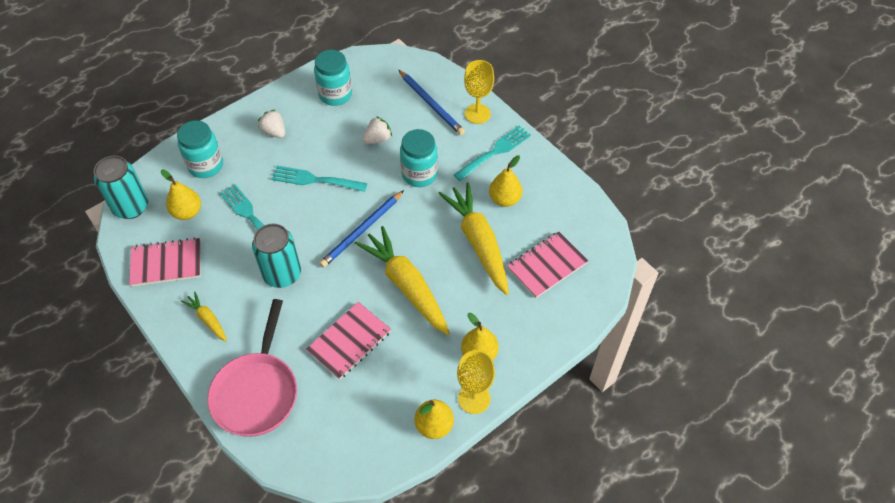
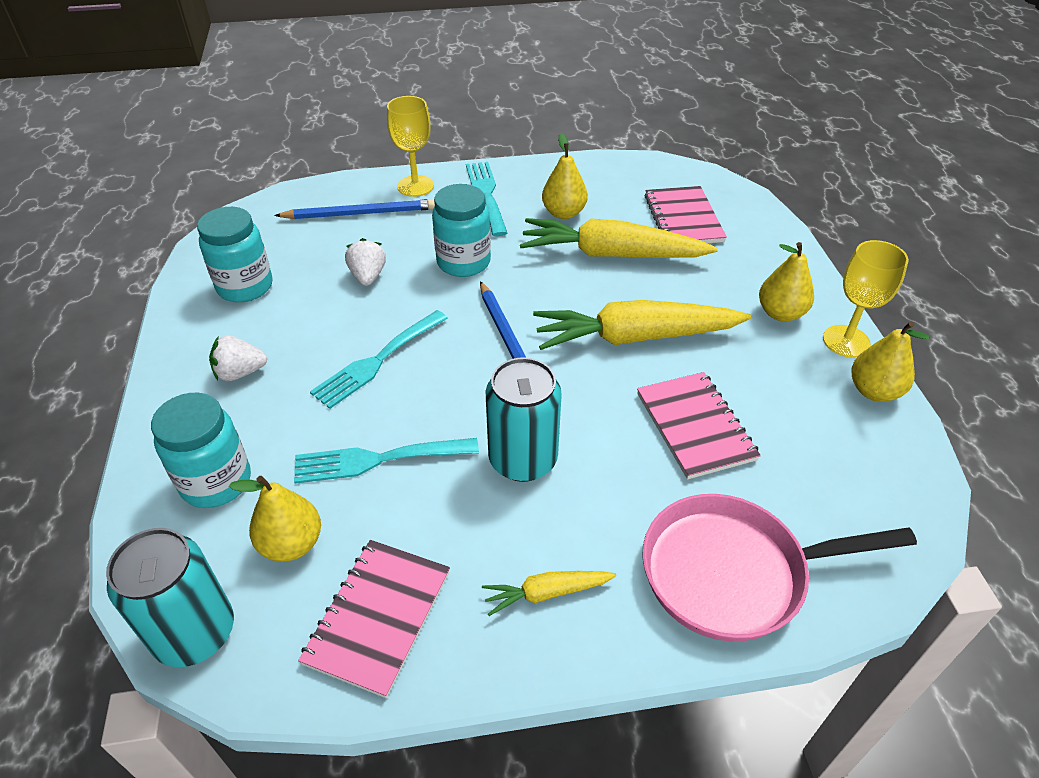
camera: 60 degrees left, 10 degrees down
pink pan [207,299,297,437] -> pink pan turned 135 degrees clockwise [642,494,917,642]

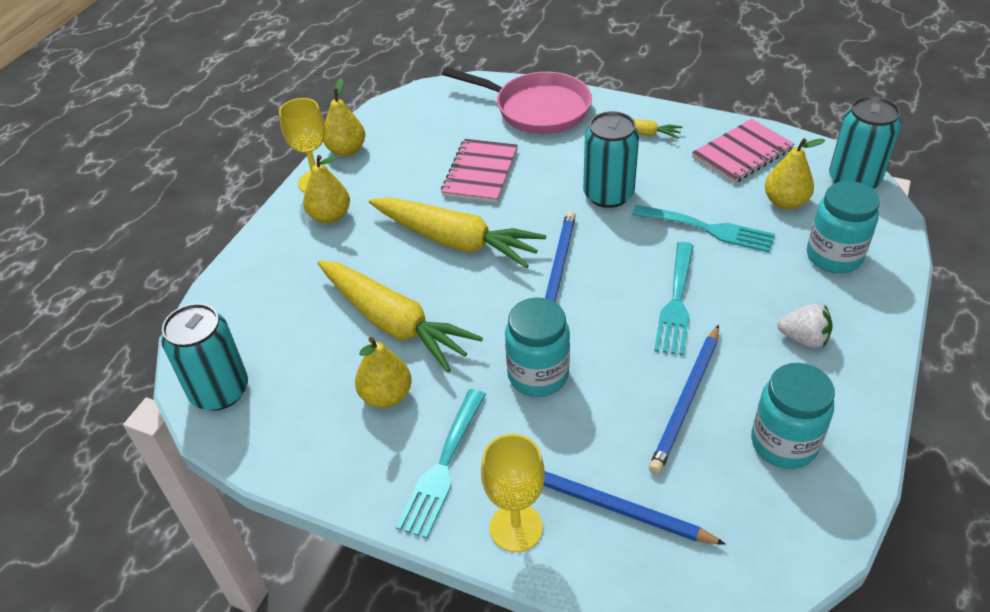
camera: 145 degrees left, 0 degrees up
turquoise fork [310,310,448,409] -> turquoise fork turned 120 degrees clockwise [654,242,694,356]
white strawberry [345,238,386,286] -> none
pink notebook [645,186,727,243] -> none
none -> turquoise can [161,303,248,411]
none -> blue pencil [649,325,719,474]

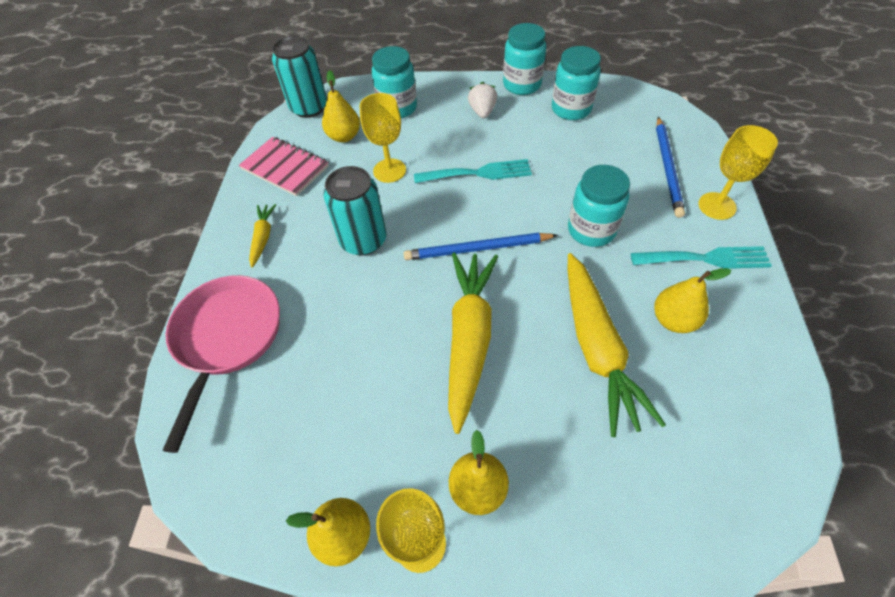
camera: 110 degrees left, 10 degrees up
turquoise can [161,303,248,411] -> none
yellow carrot [318,261,483,372] -> yellow carrot turned 150 degrees clockwise [568,253,666,437]
pink notebook [441,139,518,203] -> none
turquoise fork [632,205,775,253] -> yellow goblet [360,93,406,183]
blue pencil [649,325,719,474] -> none
none -> turquoise jar [503,23,546,95]

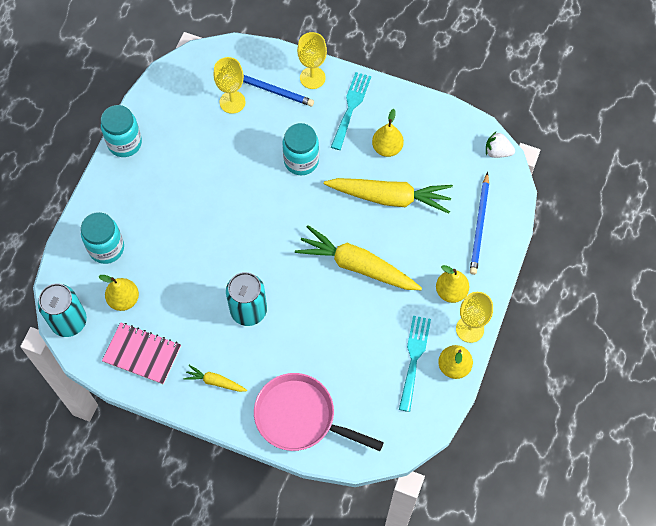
camera: 75 degrees left, 10 degrees up
pink notebook [239,137,329,196] -> pink notebook turned 60 degrees clockwise [102,322,181,384]
yellow goblet [360,93,406,183] -> yellow goblet moved to [214,57,246,114]
blue pencil [404,233,558,260] -> blue pencil moved to [470,172,489,275]
turquoise fork [414,159,532,183] -> turquoise fork moved to [399,316,431,412]
white strawberry [468,82,497,118] -> white strawberry moved to [486,132,515,158]
turquoise jar [552,46,601,120] -> none

